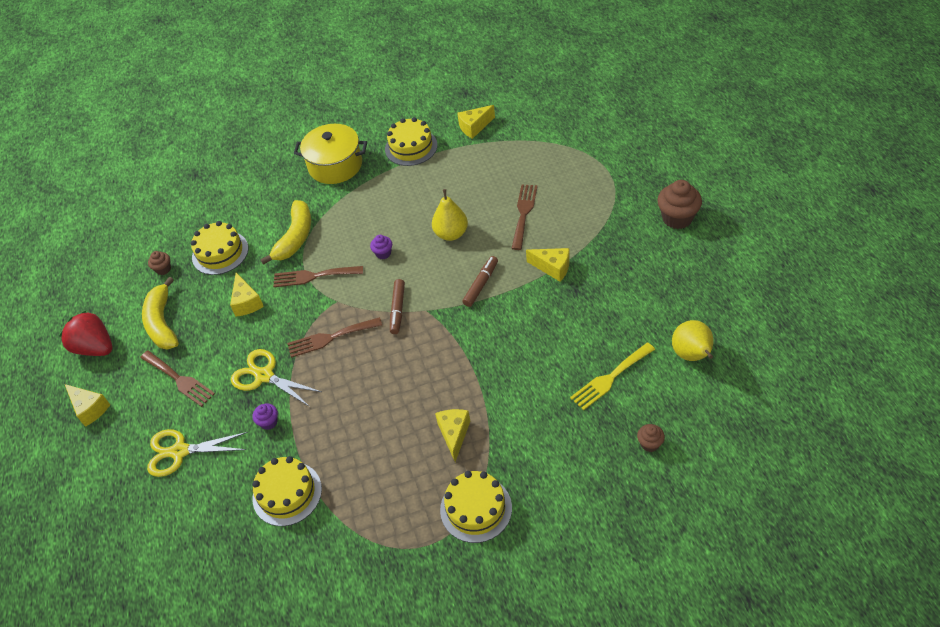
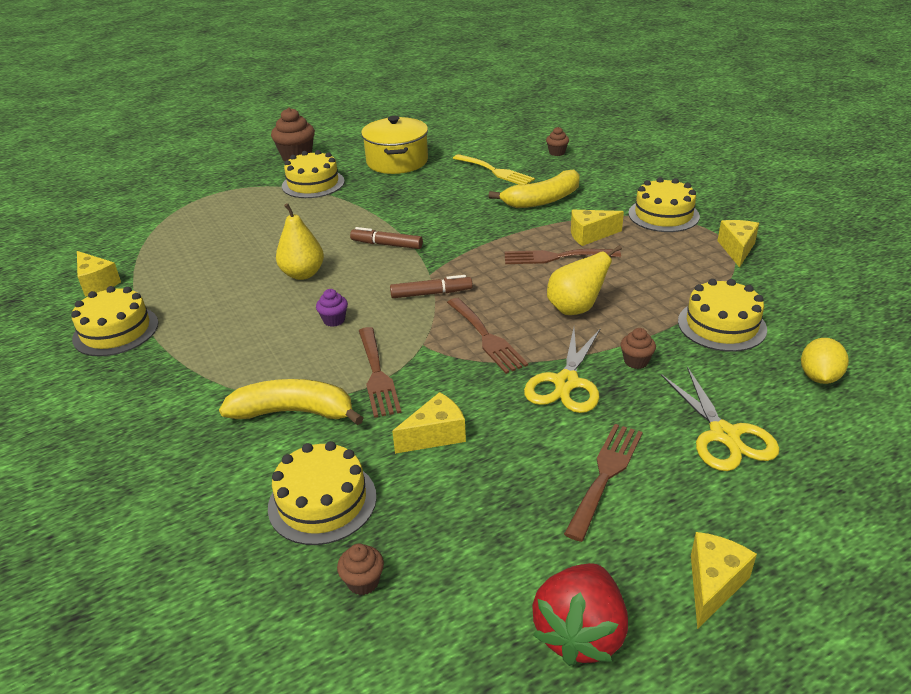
camera: 105 degrees left, 15 degrees down
yellow banana [142,277,179,350] -> yellow banana moved to [489,170,580,208]
purple cupcake [252,403,278,430] -> brown cupcake [620,328,656,369]
yellow pot [294,124,367,184] -> yellow pot moved to [361,116,428,174]
brown fork [511,184,538,250] -> brown fork moved to [505,249,621,264]
yellow cheese [526,248,569,282] -> yellow cheese moved to [717,220,759,268]
yellow pear [672,320,714,361] -> yellow pear moved to [547,245,622,315]
none -> yellow cake [282,150,345,198]
none -> yellow lemon [801,338,849,384]

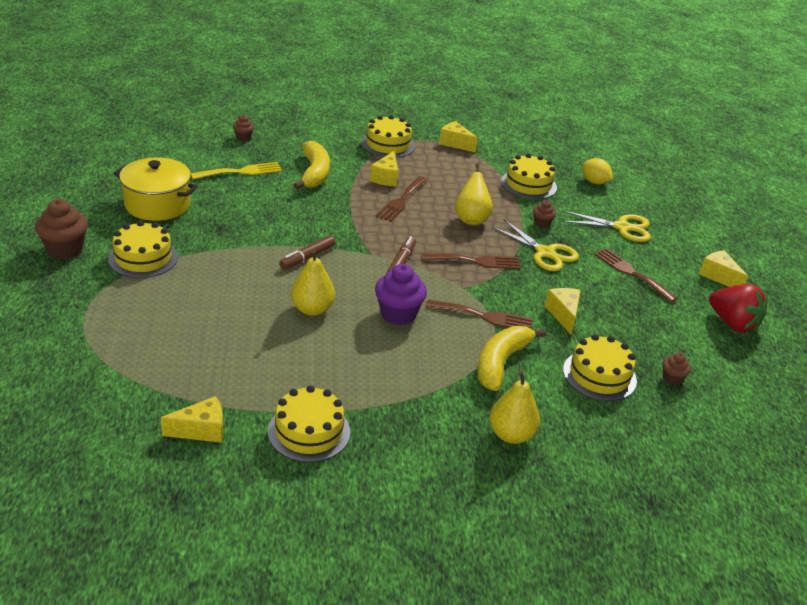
camera: 70 degrees left, 0 degrees up
purple cupcake [316,289,348,327] -> purple cupcake [375,264,427,325], size x1.91
none -> yellow pear [489,371,540,444]

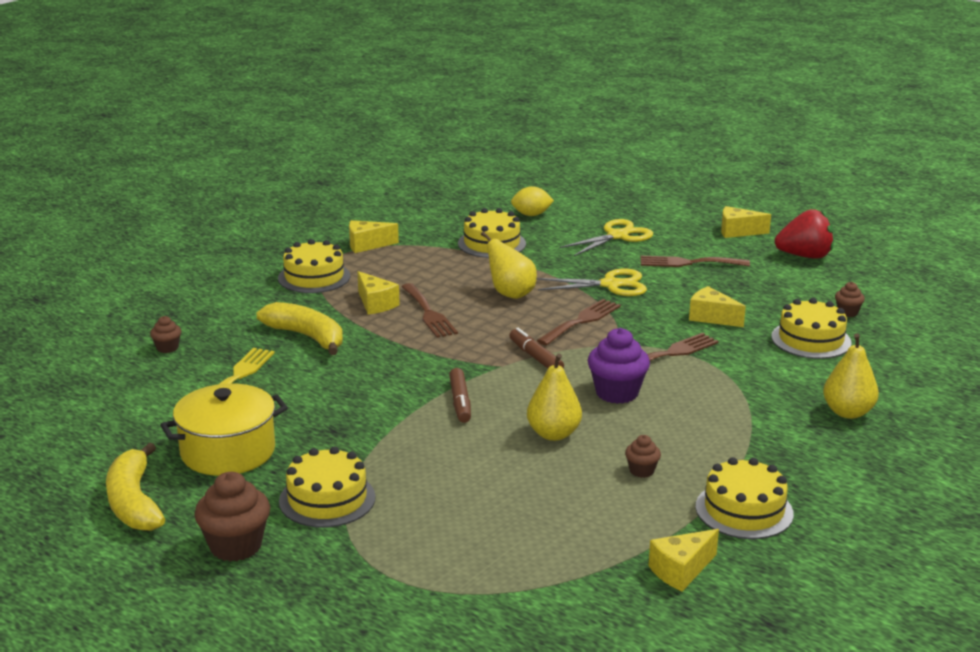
camera: 45 degrees left, 10 degrees down
yellow cheese [161,396,223,443] -> yellow cheese turned 150 degrees counterclockwise [648,529,719,592]
yellow banana [478,326,547,391] -> yellow banana moved to [106,443,165,531]
brown cupcake [533,200,556,228] -> brown cupcake moved to [625,435,661,478]

